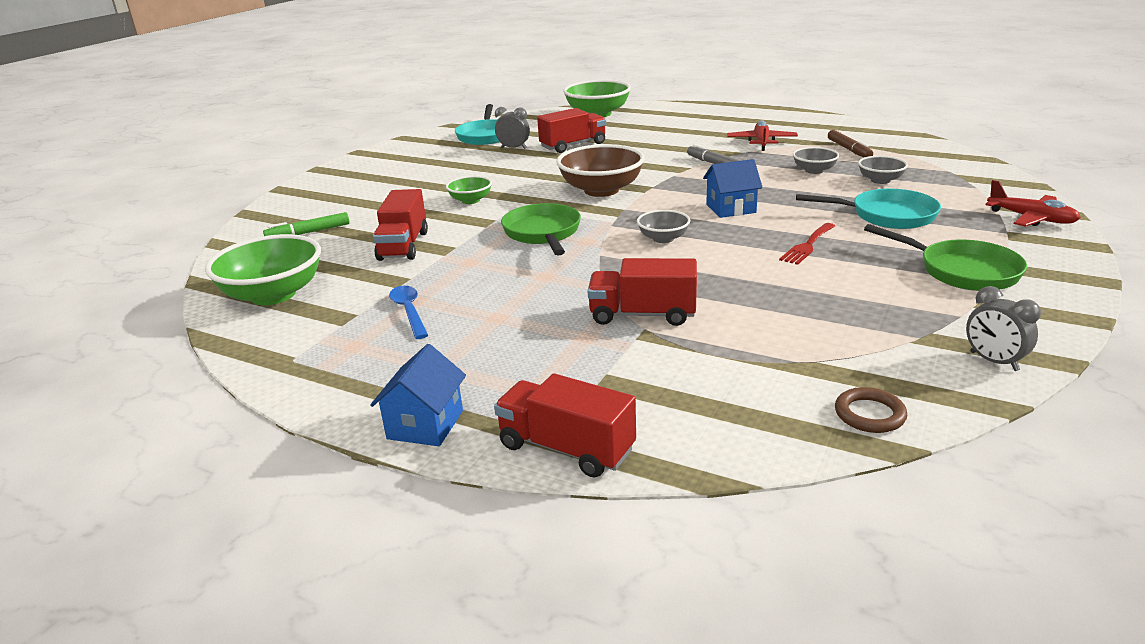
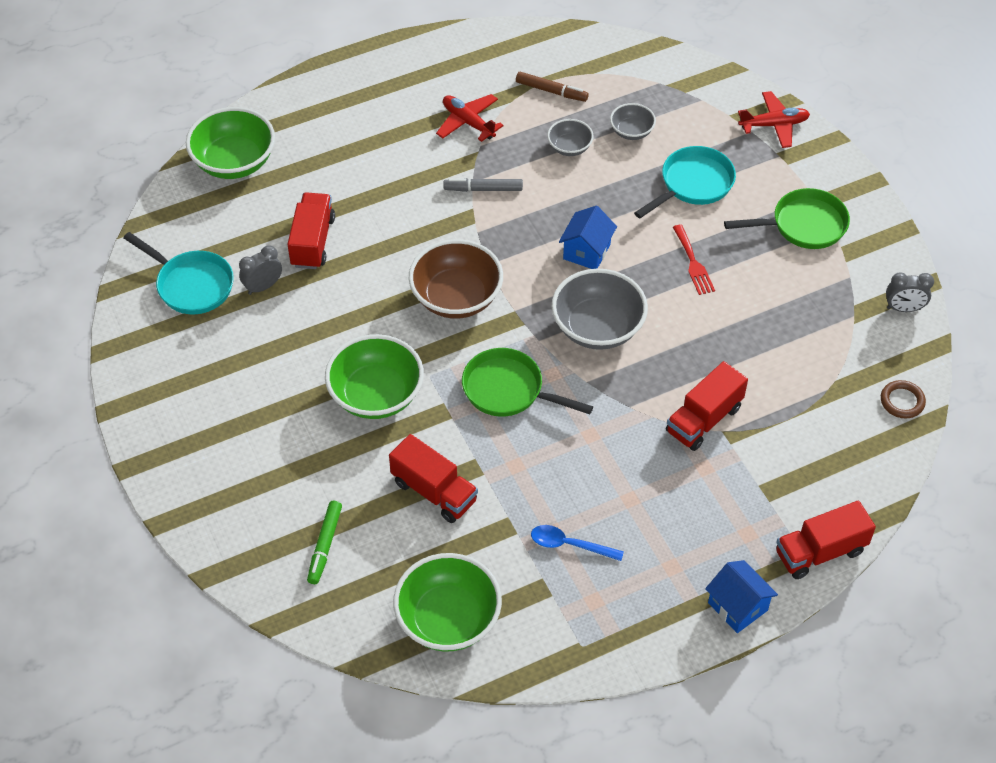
camera: 55 degrees left, 25 degrees up
green bowl [446,176,492,204] -> green bowl [325,334,424,419], size x1.90
grey bowl [637,210,690,243] -> grey bowl [552,269,648,350], size x1.90

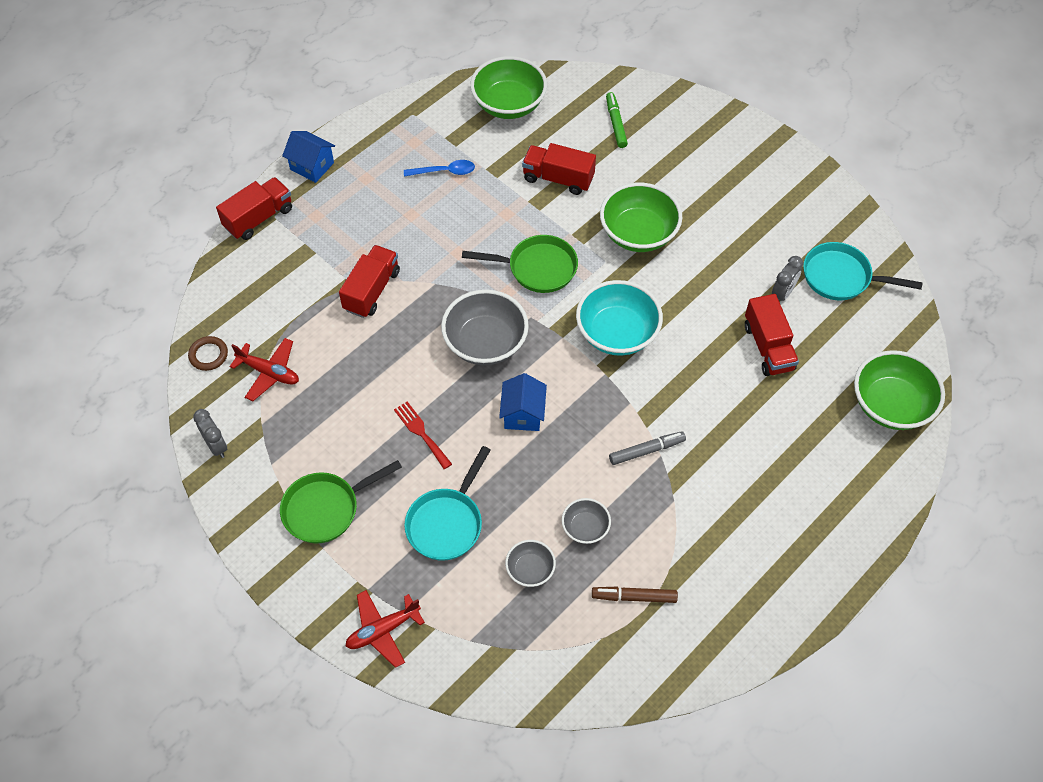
camera: 160 degrees right, 5 degrees up
brown bowl [409,239,503,319] -> turquoise bowl [576,280,663,356]
red plane [436,94,504,142] -> red plane moved to [229,338,299,401]
grey clock [886,273,934,312] -> grey clock turned 75 degrees clockwise [193,409,227,458]

